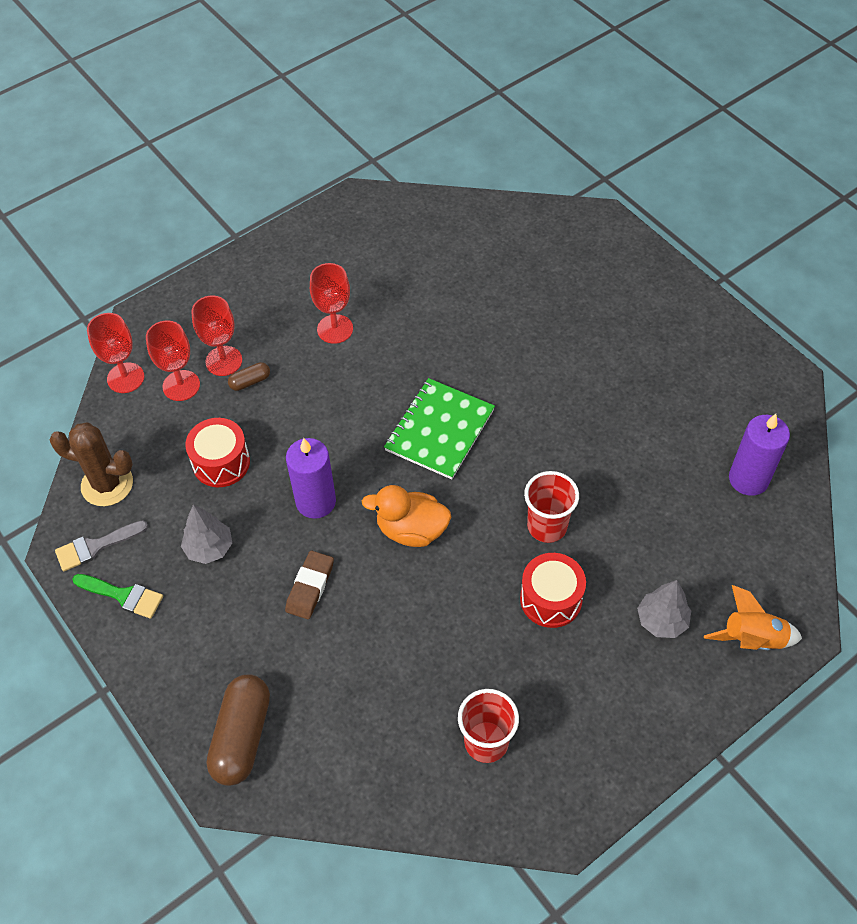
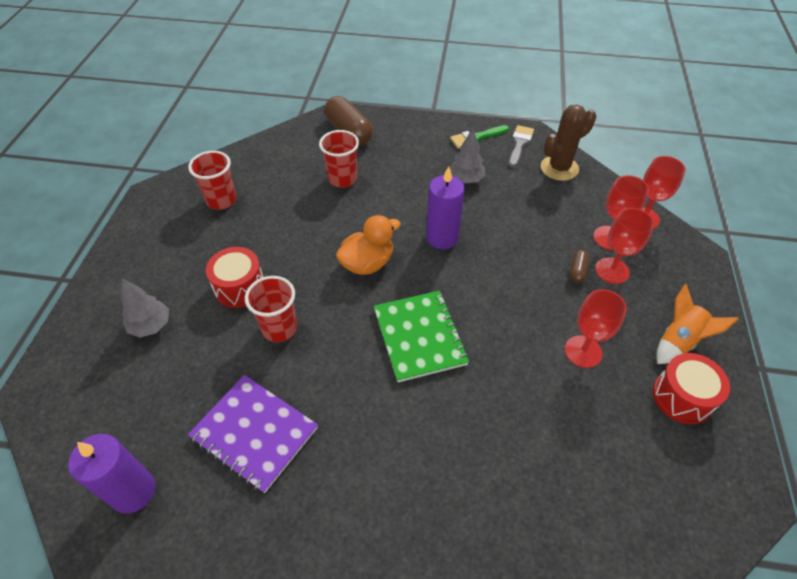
camera: 135 degrees right, 5 degrees down
red drum [185,418,250,487] -> red drum moved to [653,353,730,424]
brown eraser [285,551,334,619] -> none
orange rocket [704,585,802,650] -> orange rocket moved to [657,284,739,364]
none -> purple notebook [188,375,318,493]
none -> red cup [319,130,359,188]

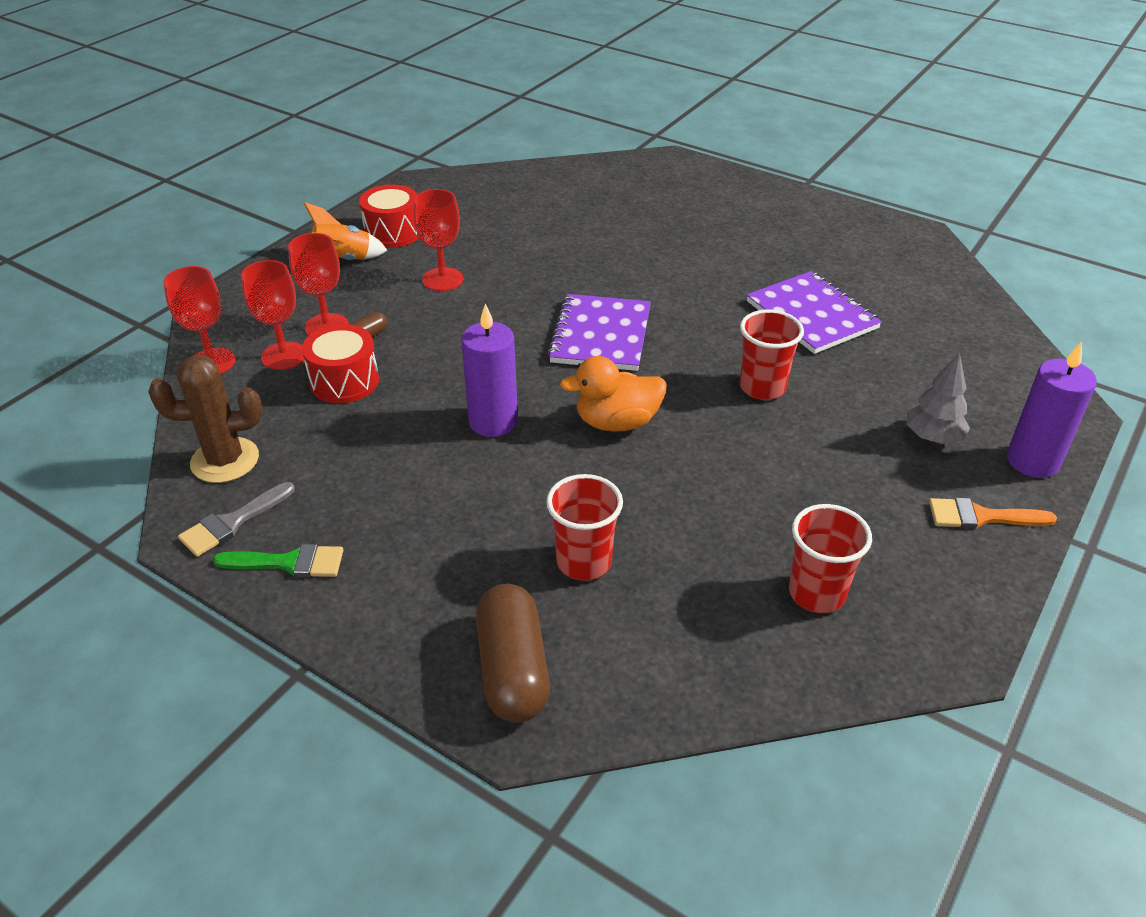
camera: 155 degrees left, 10 degrees down
purple candle [68,434,155,514] -> purple candle moved to [1007,342,1097,478]
red drum [206,247,263,308] -> red drum moved to [302,324,379,403]
green notebook [374,291,469,383] -> purple notebook [547,294,651,371]
grey tree [450,128,485,183] -> none
none -> orange brush [929,498,1057,529]

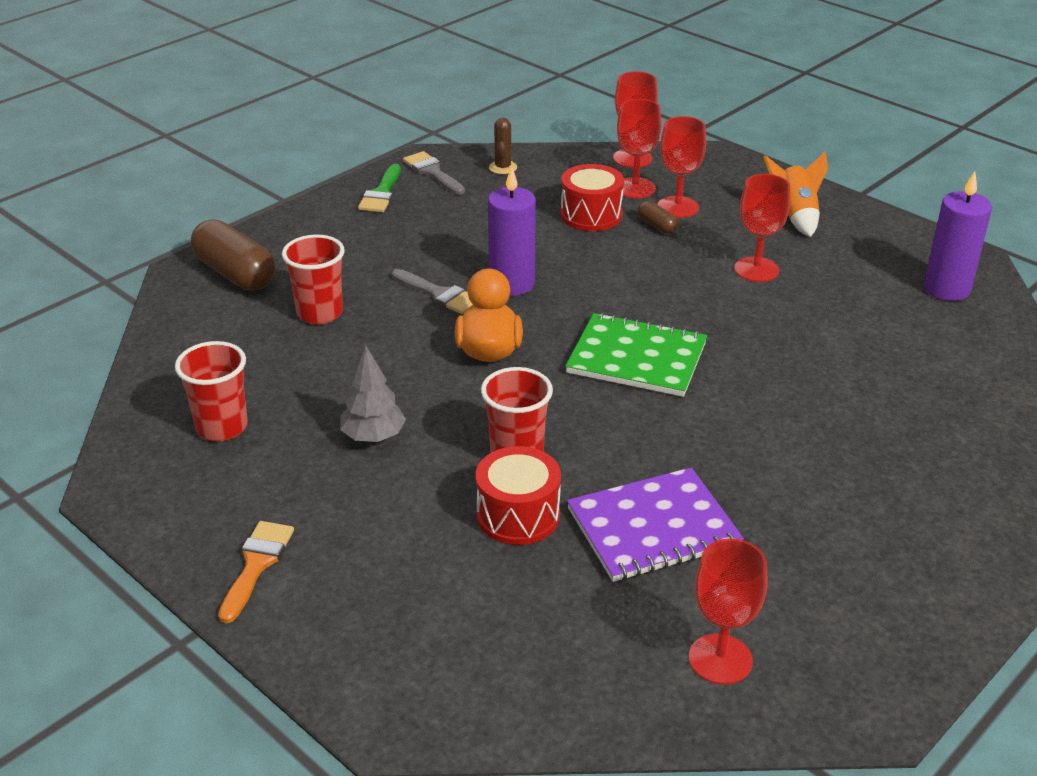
camera: 100 degrees right, 5 degrees down
brown cactus [148,355,262,483] -> brown cactus [489,118,517,174], size x0.54
red drum [359,185,419,248] -> red drum moved to [476,446,561,545]
brown capsule [476,584,550,723] -> brown capsule turned 45 degrees clockwise [191,219,275,291]
purple notebook [547,294,651,371] -> green notebook [565,313,707,397]
grey tree [906,352,970,444] -> grey tree moved to [340,346,406,442]
purple candle [1007,342,1097,478] -> purple candle moved to [924,171,992,301]
none -> grey brush [392,269,473,314]
none -> red goblet [689,538,768,685]

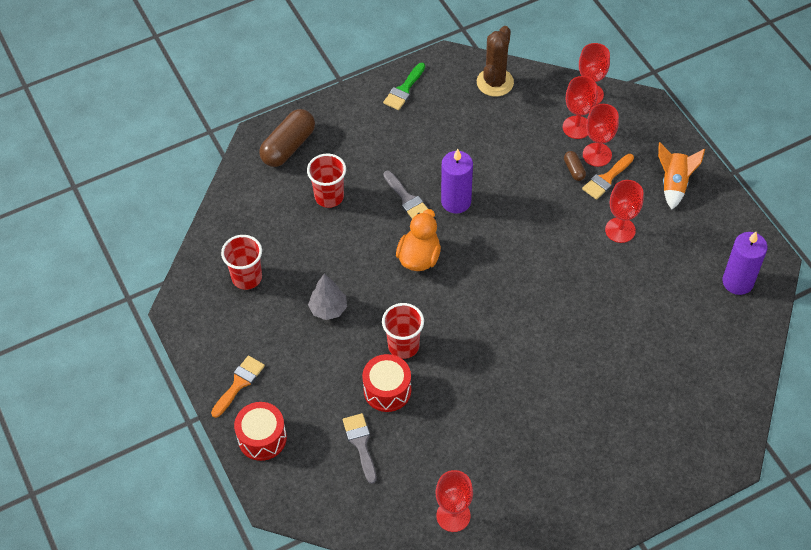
camera: 20 degrees right, 20 degrees up
brown capsule [191,219,275,291] -> brown capsule turned 60 degrees clockwise [259,109,315,167]
grey brush [403,151,465,195] -> grey brush moved to [343,413,377,484]
brown cactus [489,118,517,174] -> brown cactus [477,26,514,97], size x1.84
red drum [561,164,624,231] -> red drum moved to [234,402,287,461]
green notebook [565,313,707,397] -> none
purple notebook [567,467,744,582] -> none
none -> orange brush [582,154,634,200]

